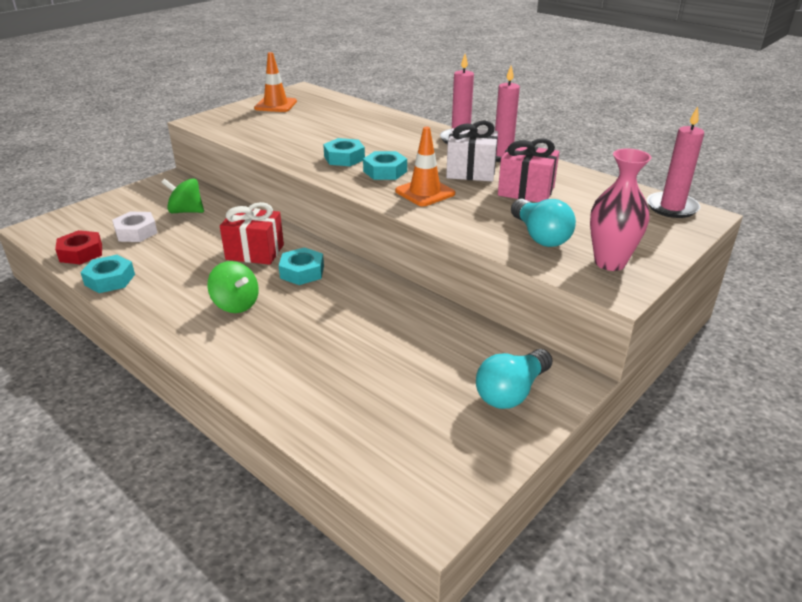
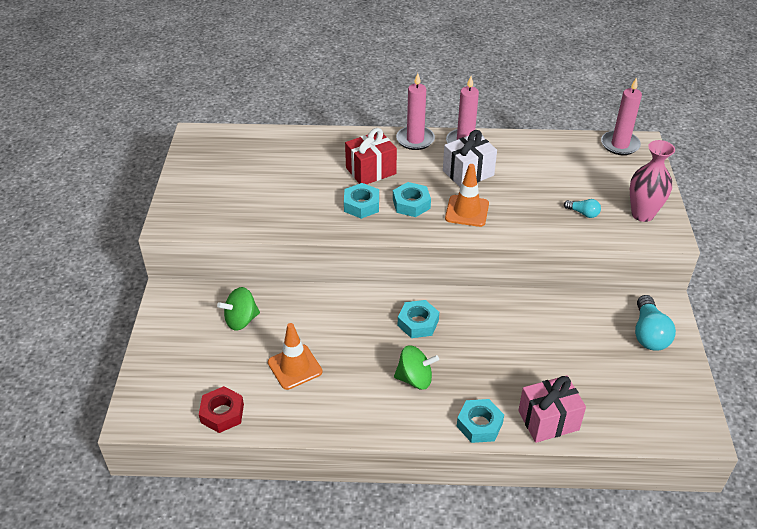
camera: 40 degrees left, 10 degrees up
turquoise nut [80,255,135,293] -> turquoise nut moved to [457,399,504,443]
white nut [112,212,158,242] -> none
red gift [220,202,284,265] -> red gift moved to [345,128,397,184]
orange traffic cone [254,52,297,112] -> orange traffic cone moved to [268,323,322,390]
pink gift [498,138,559,202] -> pink gift moved to [518,375,586,443]
turquoise light bulb [511,199,576,247] -> turquoise light bulb [564,199,601,218], size x0.53

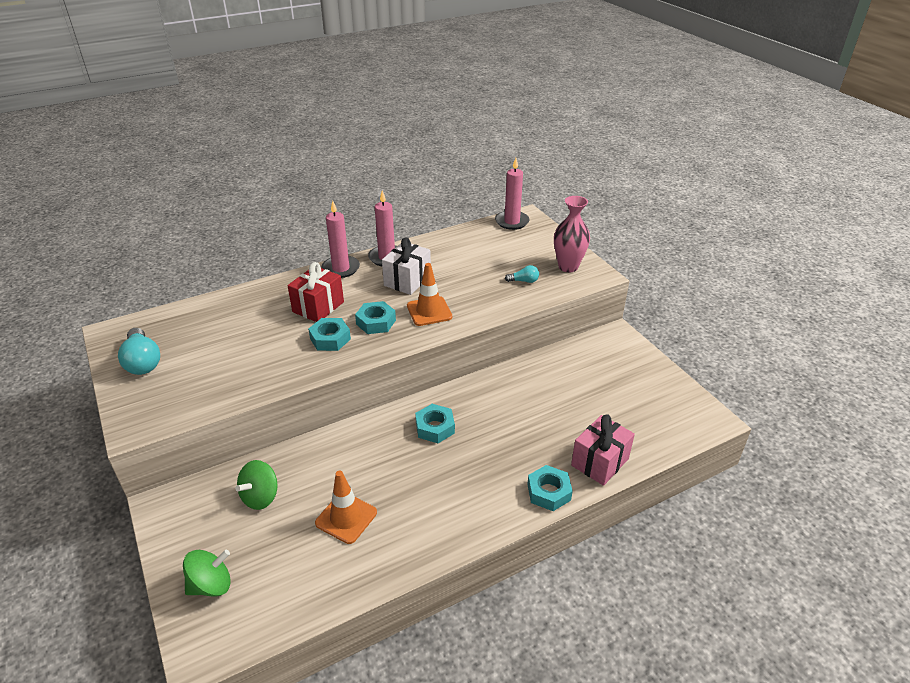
camera: 30 degrees left, 5 degrees down
red nut [199,386,244,433] -> none
green spinning top [394,345,439,389] -> green spinning top moved to [183,550,231,597]
turquoise light bulb [635,295,676,351] -> turquoise light bulb moved to [118,328,160,375]

